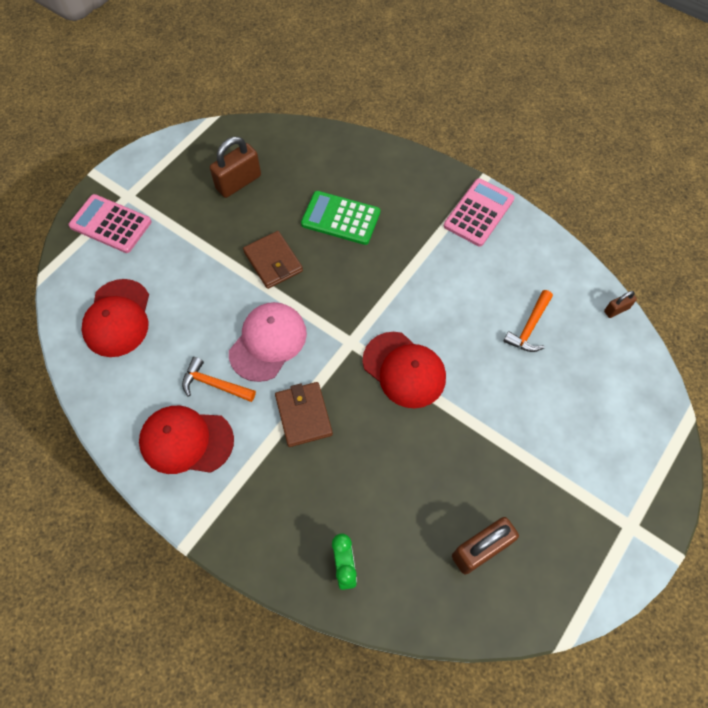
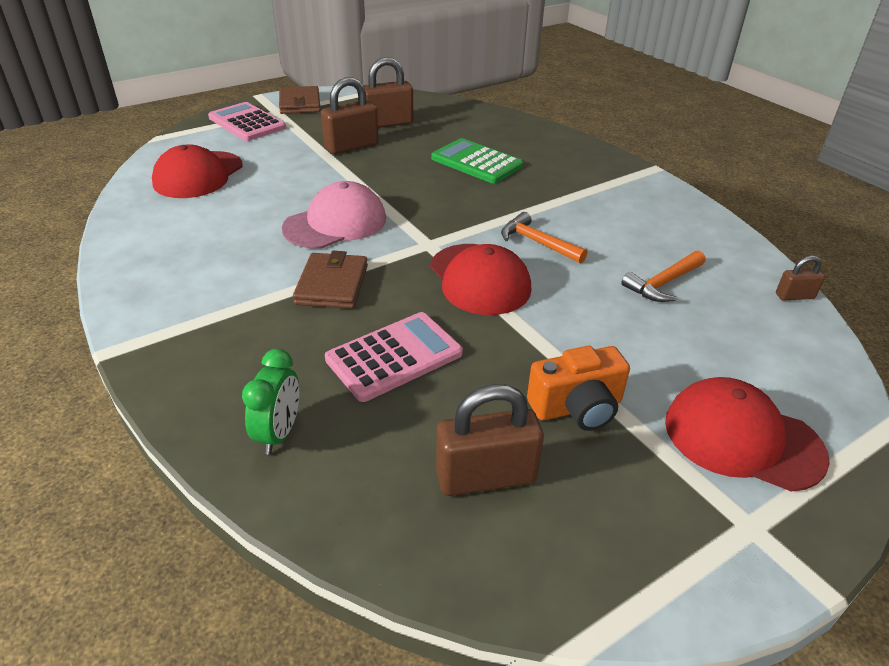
camera: 20 degrees right, 25 degrees down
red cap [139,406,234,474] -> red cap moved to [665,377,830,491]
orange hammer [182,357,256,402] -> orange hammer moved to [501,212,587,264]
brown wallet [243,231,303,289] -> brown wallet moved to [279,86,321,114]
pink calculator [444,178,515,247] -> pink calculator moved to [325,312,463,402]
none -> brown padlock [321,77,379,154]
none -> orange camera [527,346,630,431]

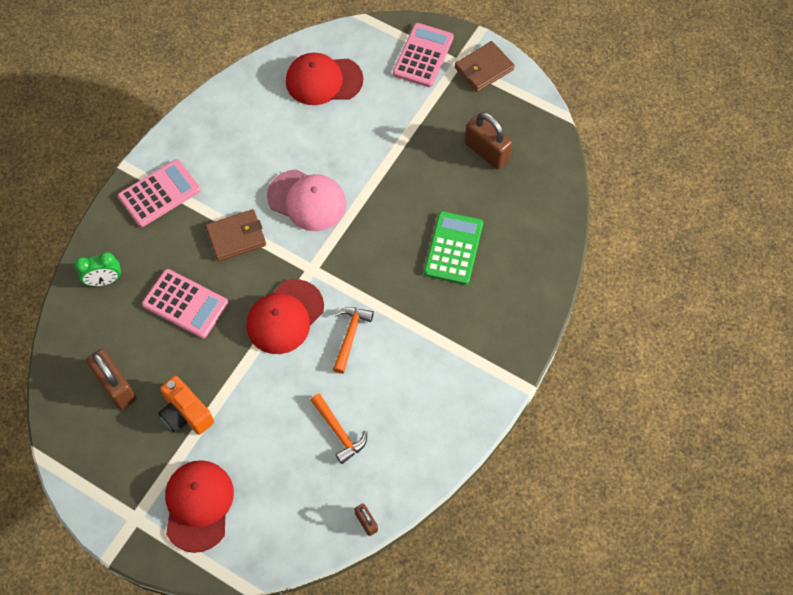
camera: 65 degrees right, 25 degrees up
brown padlock [321,77,379,154] -> none
orange hammer [622,251,705,302] -> orange hammer turned 150 degrees counterclockwise [310,394,367,464]
none -> pink calculator [118,159,201,227]

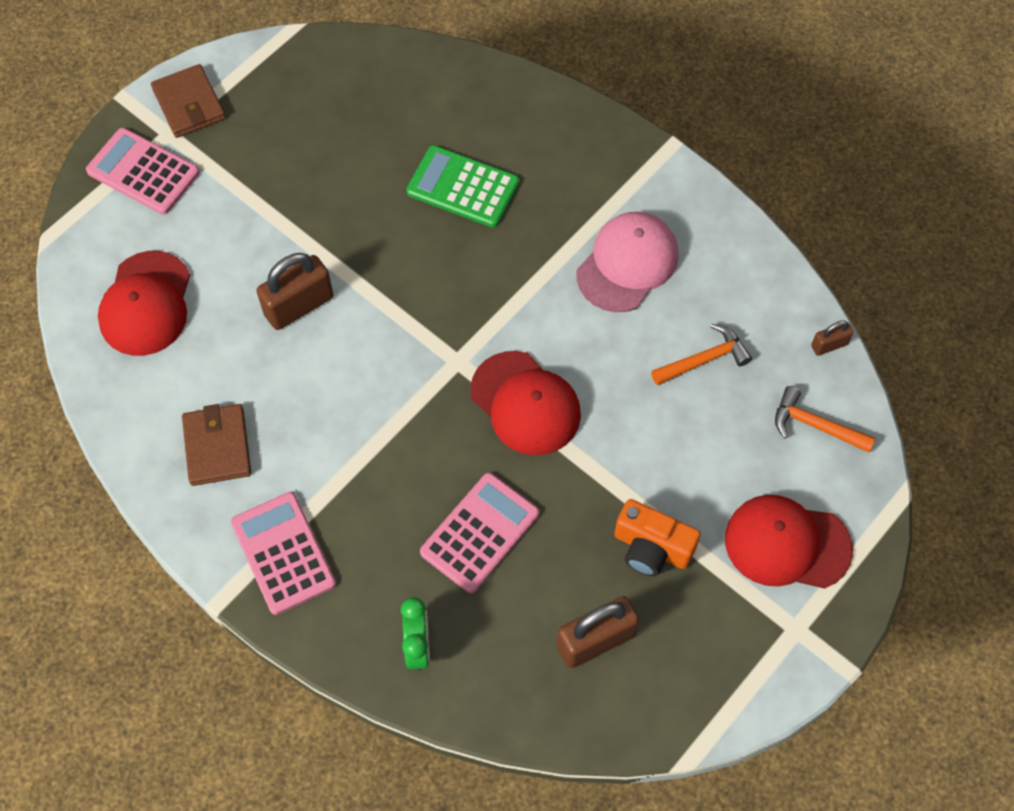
camera: 80 degrees left, 0 degrees up
orange camera [158,376,214,435] -> orange camera turned 60 degrees clockwise [614,499,701,577]
brown wallet [205,209,266,261] -> brown wallet moved to [182,404,251,486]
pink cap [267,169,346,231] -> pink cap moved to [577,212,679,312]
orange hammer [333,307,374,374] -> orange hammer moved to [775,386,875,453]
brown padlock [465,112,512,170] -> brown padlock moved to [256,253,333,330]

